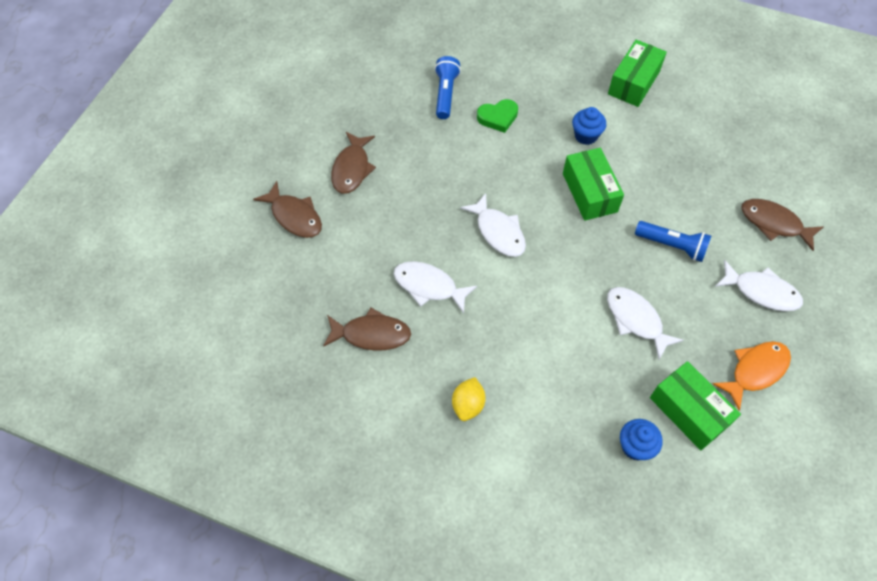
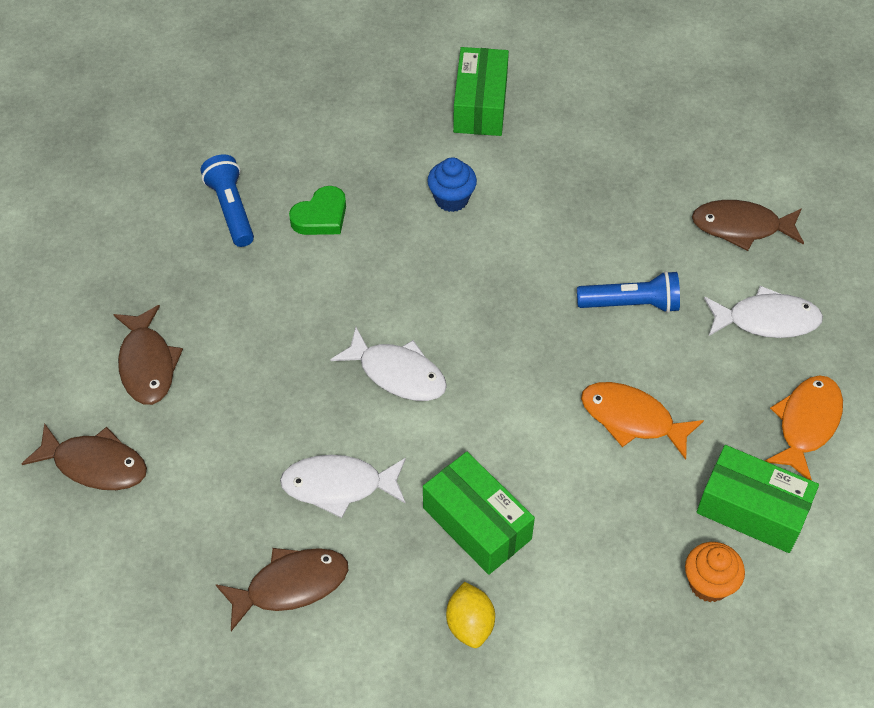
camera: 25 degrees left, 5 degrees down
green box [563,148,624,221] -> green box moved to [423,452,535,575]
white fish [607,287,684,360] -> orange fish [581,382,704,460]
blue cupcake [620,419,663,461] -> orange cupcake [685,542,745,602]

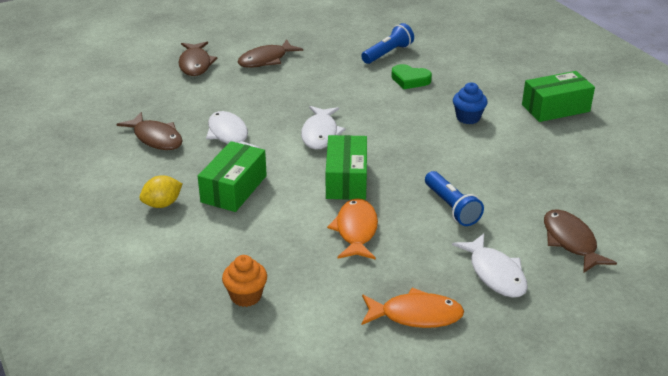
camera: 65 degrees right, 20 degrees down
green box [697,445,819,553] -> green box moved to [326,135,367,200]

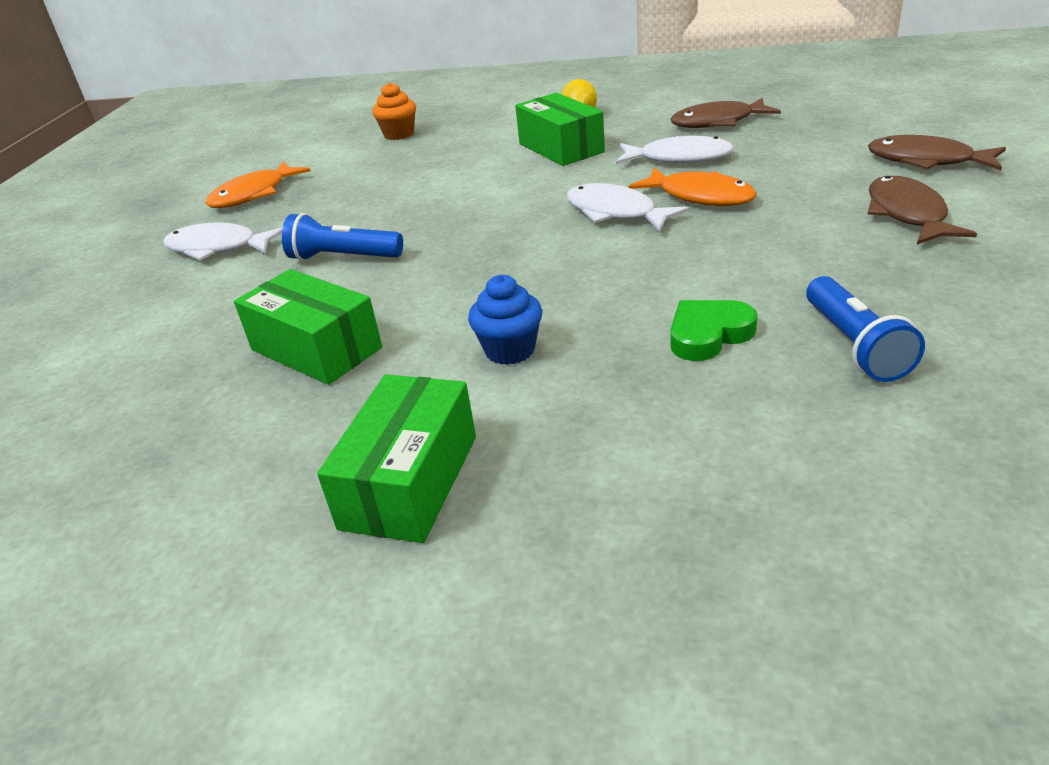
camera: 130 degrees right, 0 degrees up
green box [326,135,367,200] -> green box moved to [234,269,382,385]
orange fish [327,198,378,260] -> orange fish moved to [629,167,757,206]
brown fish [544,209,617,273] -> none

